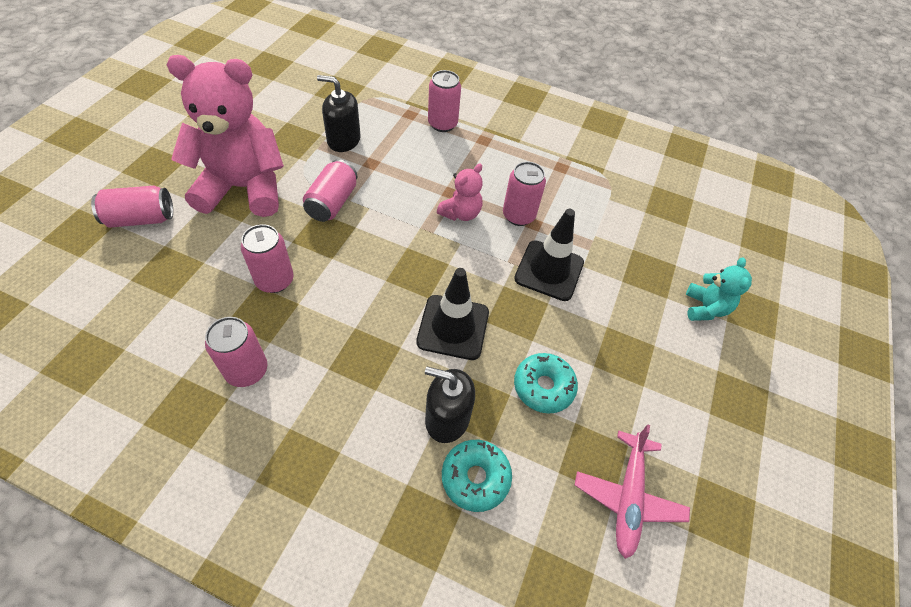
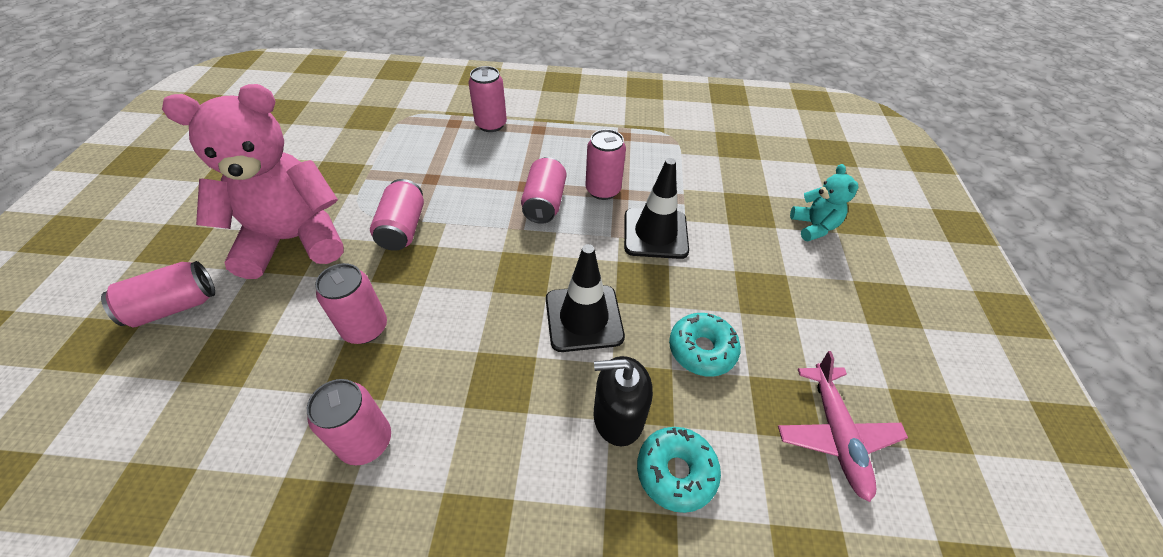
camera: 15 degrees left, 5 degrees down
black soap dispenser [317,75,361,152] -> none
pink teddy bear [437,163,483,221] -> pink can [521,157,566,224]

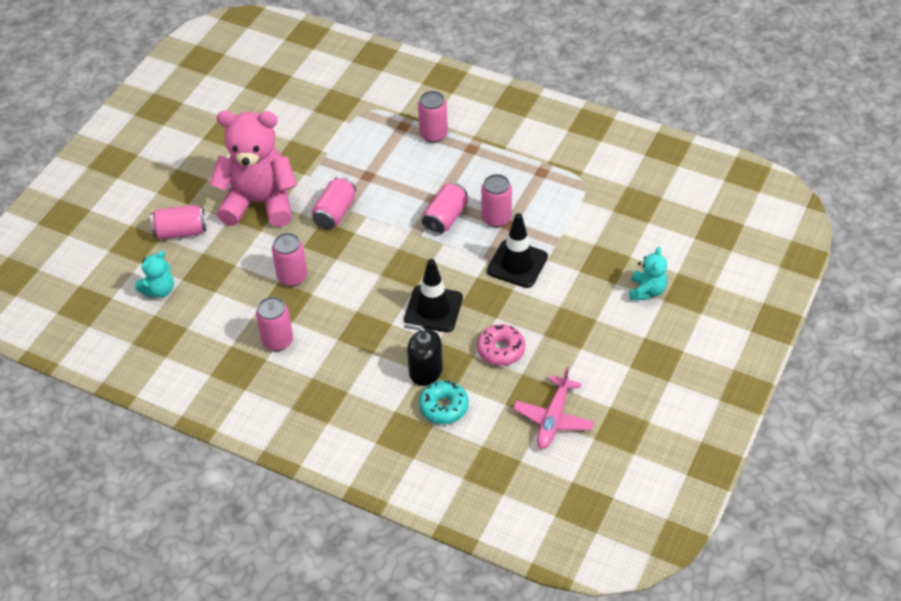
camera: 25 degrees right, 0 degrees up
turquoise donut [669,313,741,377] -> pink donut [477,324,525,366]
none -> turquoise teddy bear [135,251,174,298]

